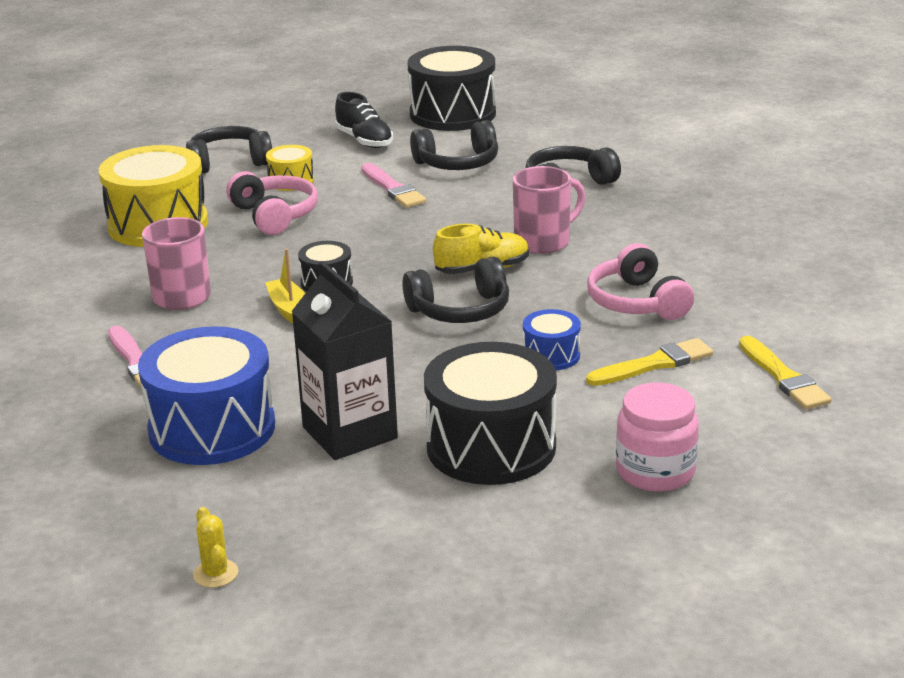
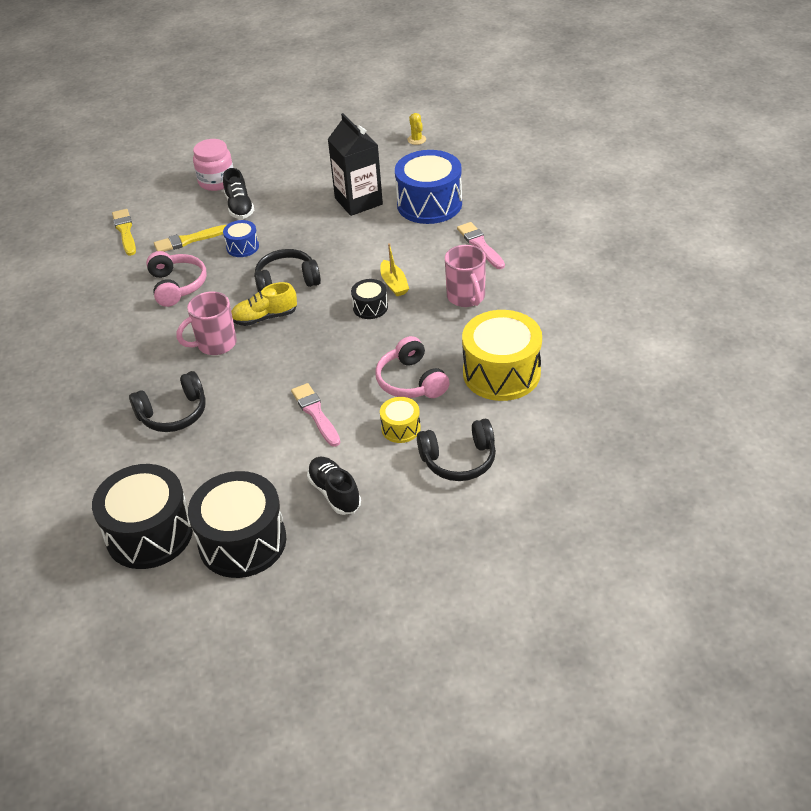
camera: 175 degrees left, 15 degrees up
black headphones [410,120,498,170] -> none
black drum [424,342,557,485] -> black drum moved to [92,464,193,569]
none -> black shoe [223,168,254,219]

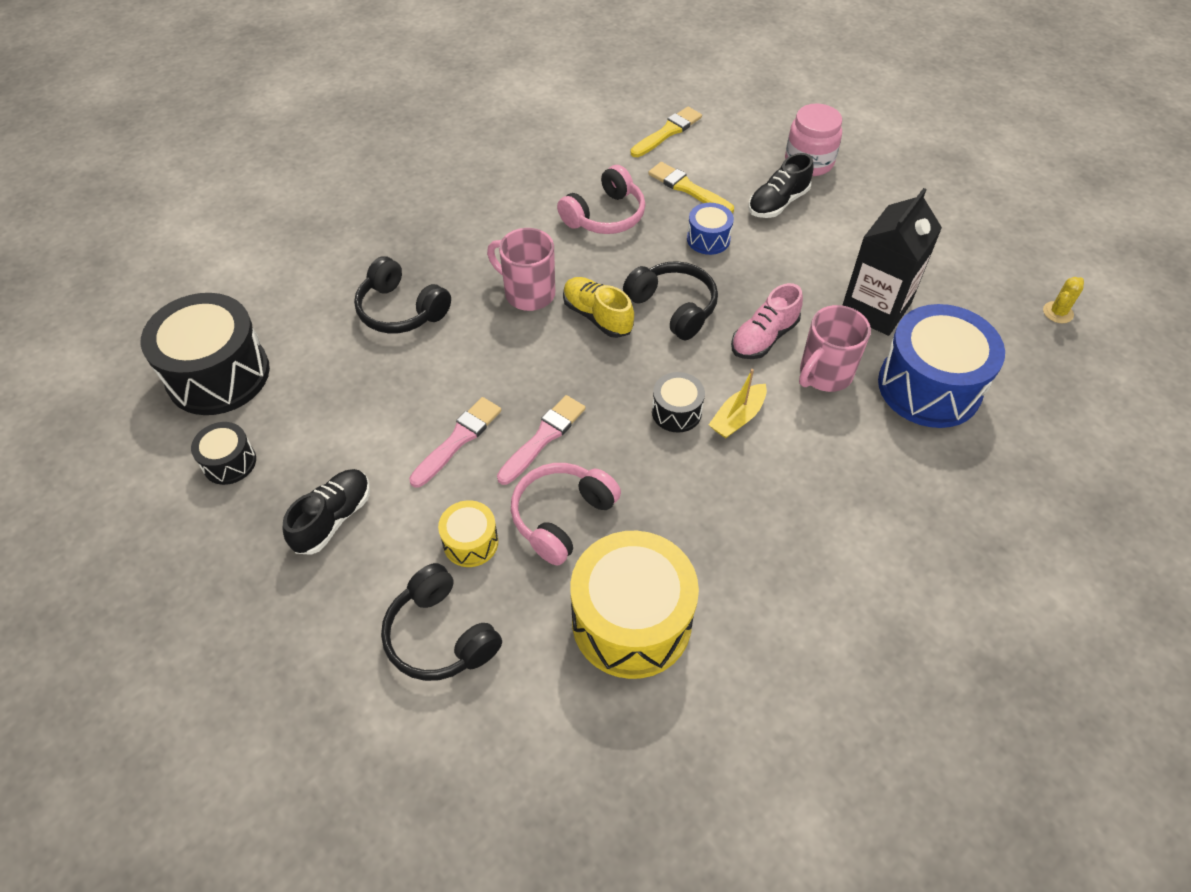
camera: 60 degrees right, 10 degrees up
black drum [188,471,286,578] -> black drum [191,422,256,485], size x0.49
pink mug [445,245,486,307] -> pink mug moved to [799,305,871,392]
pink brush [457,222,505,269] -> pink brush moved to [497,395,585,485]
none -> pink shoe [731,283,803,359]

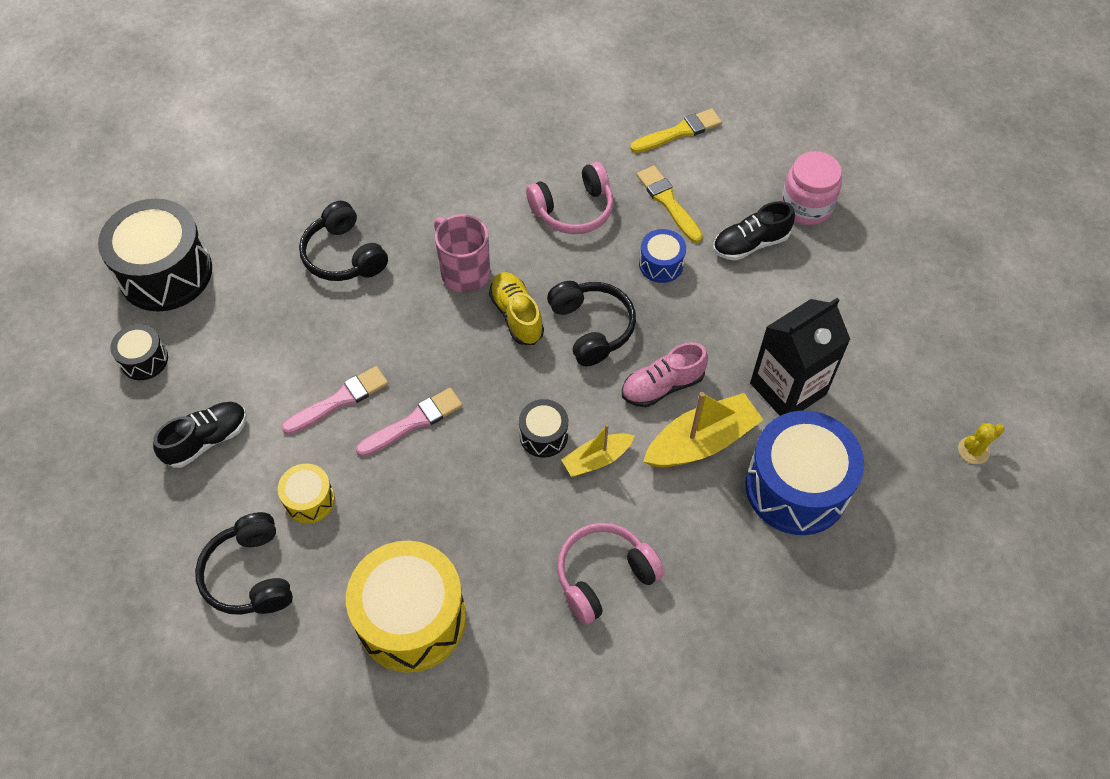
camera: 20 degrees right, 5 degrees up
pink headphones [511,463,621,565] -> pink headphones moved to [557,523,664,625]
pink mug [799,305,871,392] -> yellow boat [643,392,763,467]

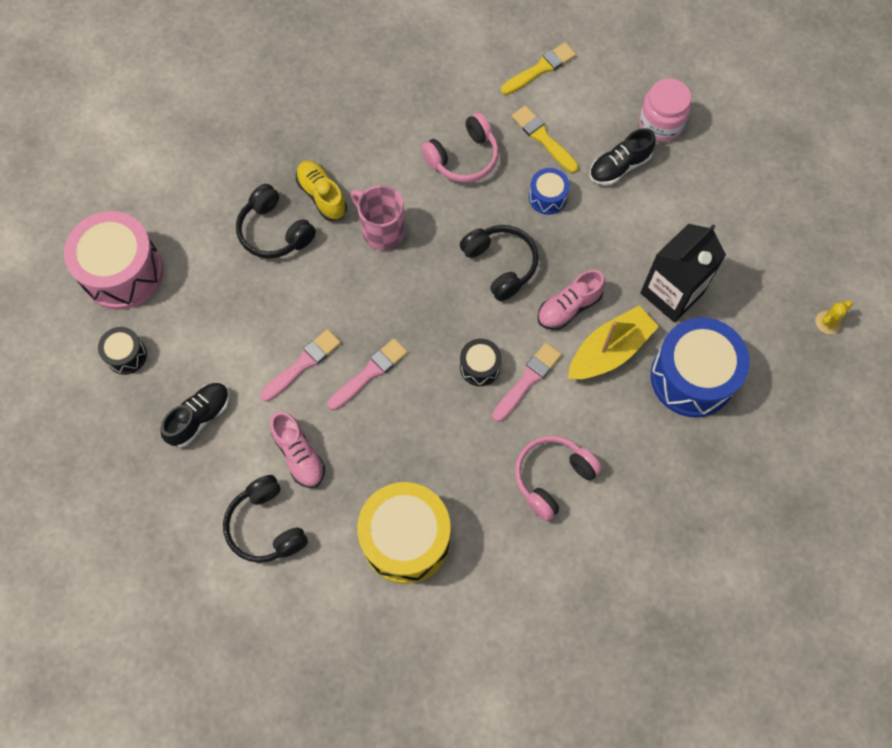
camera: 10 degrees left, 10 degrees up
black drum [98,199,212,312] -> pink drum [64,211,163,310]
yellow drum [278,464,335,524] -> pink shoe [270,411,325,488]
yellow shoe [489,272,544,345] -> yellow shoe moved to [296,161,347,221]
yellow boat [561,424,635,477] -> pink brush [492,343,562,422]

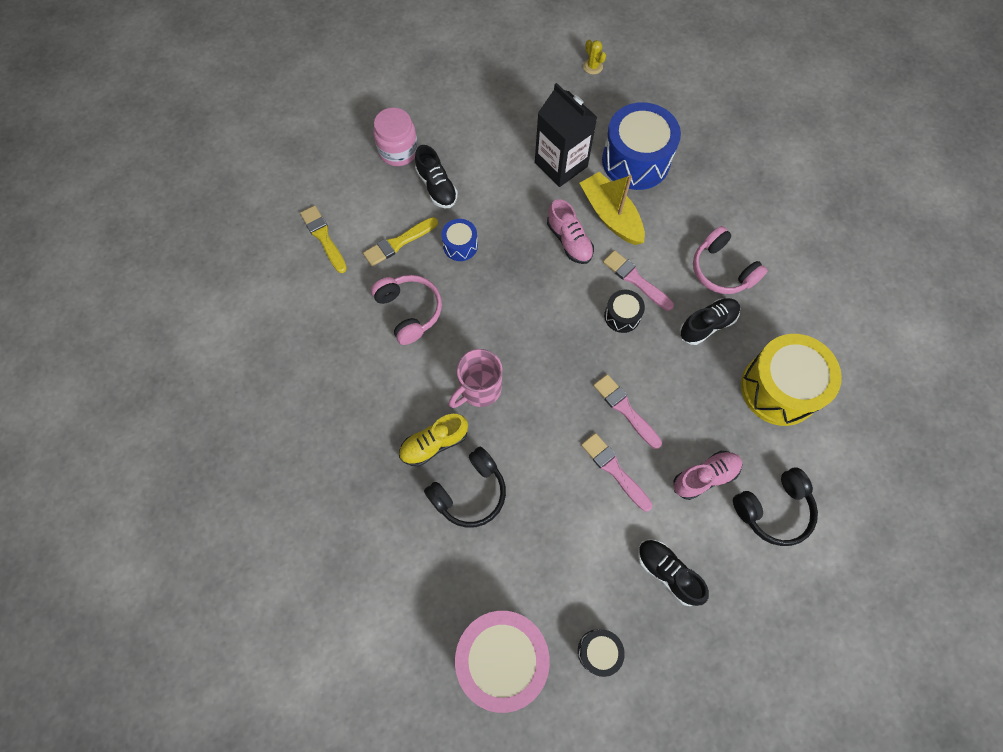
camera: 85 degrees left, 0 degrees up
black headphones [460,225,538,301] -> none
none -> black shoe [680,298,740,345]

